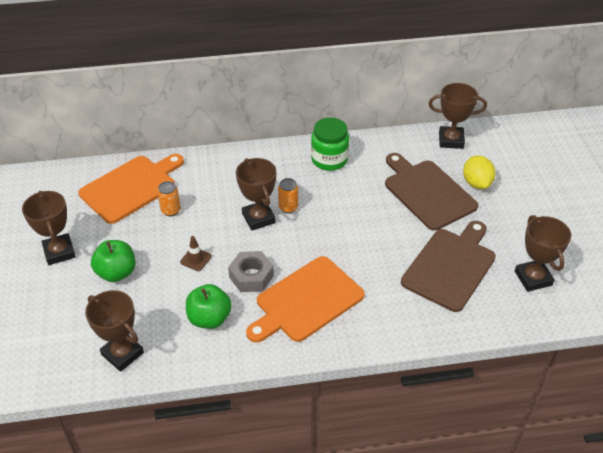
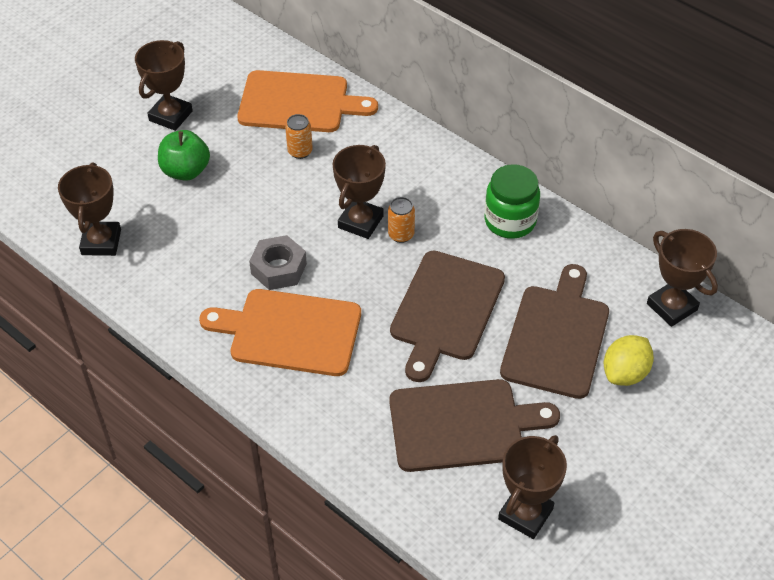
camera: 50 degrees right, 5 degrees up
brown traffic cone [180,236,212,271] -> none
green apple [186,284,232,329] -> none
none -> brown cutting board [390,251,505,382]

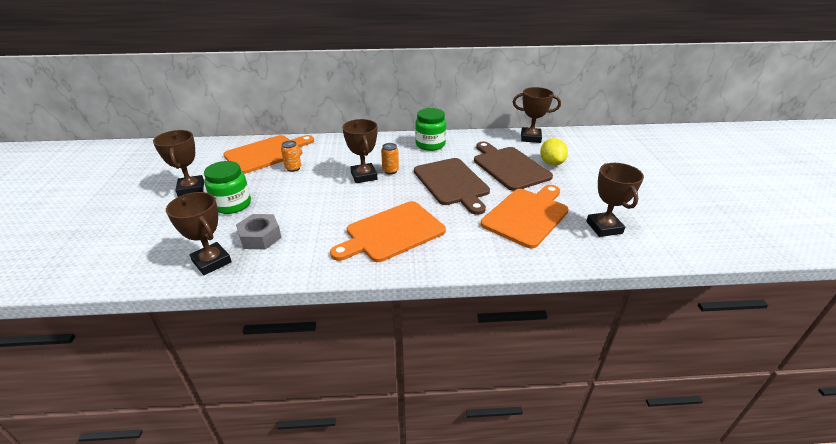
camera: 45 degrees left, 15 degrees down
green apple [158,130,210,181] -> green jar [204,161,251,214]
grey nut [249,235,307,290] -> grey nut moved to [236,214,282,249]
brown cutting board [389,379,560,472] -> orange cutting board [480,185,569,249]

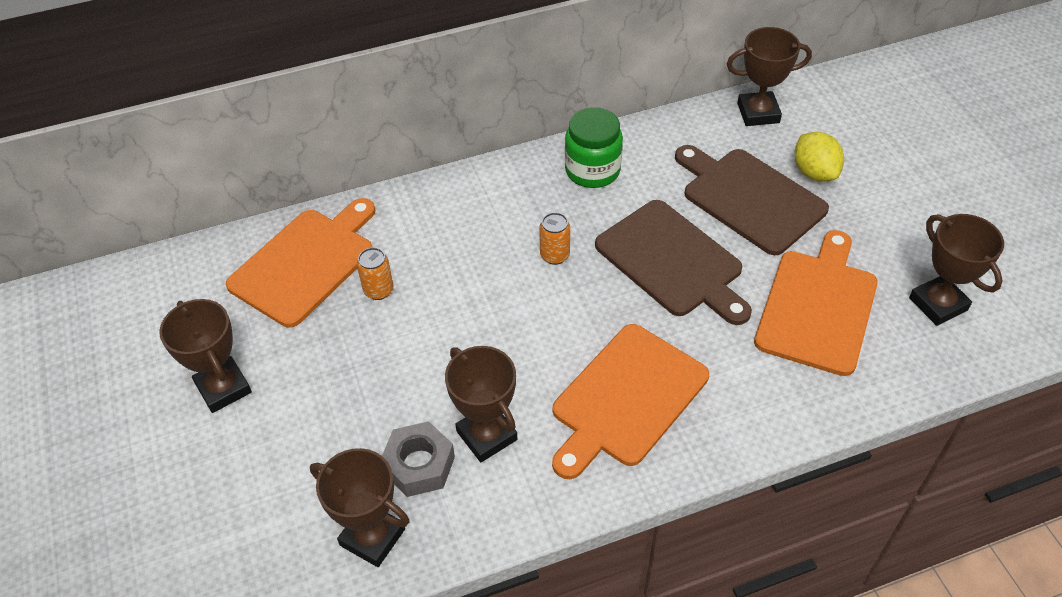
camera: 15 degrees left, 15 degrees up
green jar [204,161,251,214] -> none
brown trophy [342,119,378,183] -> brown trophy moved to [445,346,518,462]

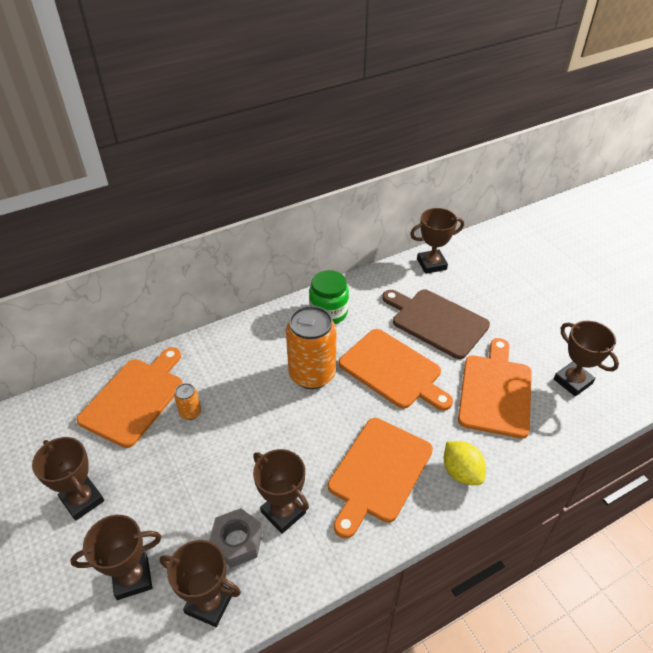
camera: 10 degrees left, 5 degrees down
orange can [539,212,570,265] -> orange can [286,306,336,389], size x2.24
brown cutting board [595,200,752,325] -> orange cutting board [339,329,453,411]
yellow lemon [794,132,844,181] -> yellow lemon moved to [444,441,486,485]
none -> brown trophy [70,515,162,600]

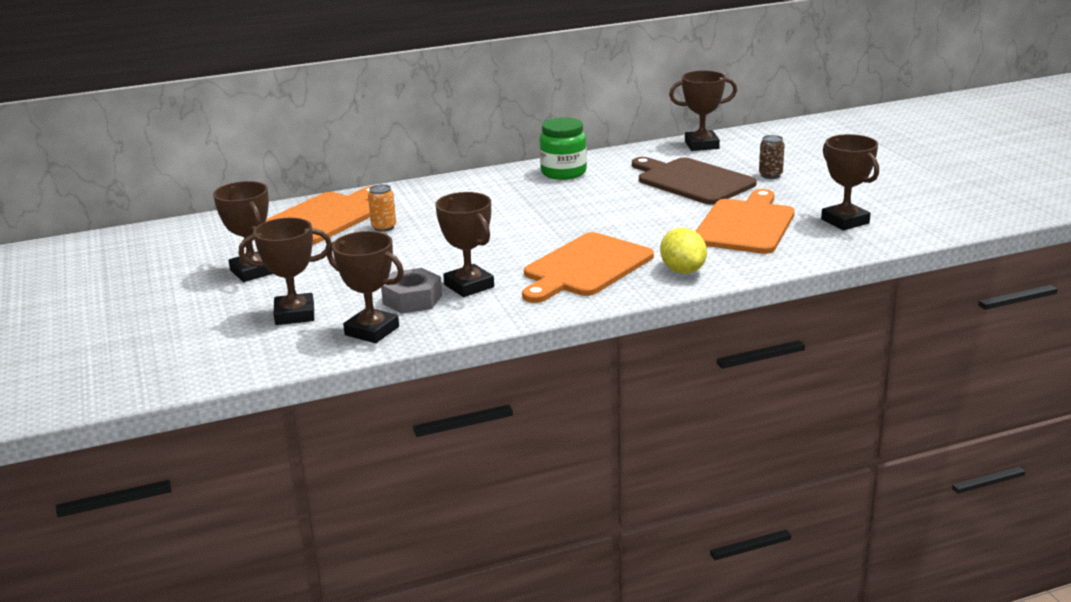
camera: 10 degrees right, 20 degrees down
orange can [286,306,336,389] -> none
orange cutting board [339,329,453,411] -> none
none -> brown can [759,135,785,179]

